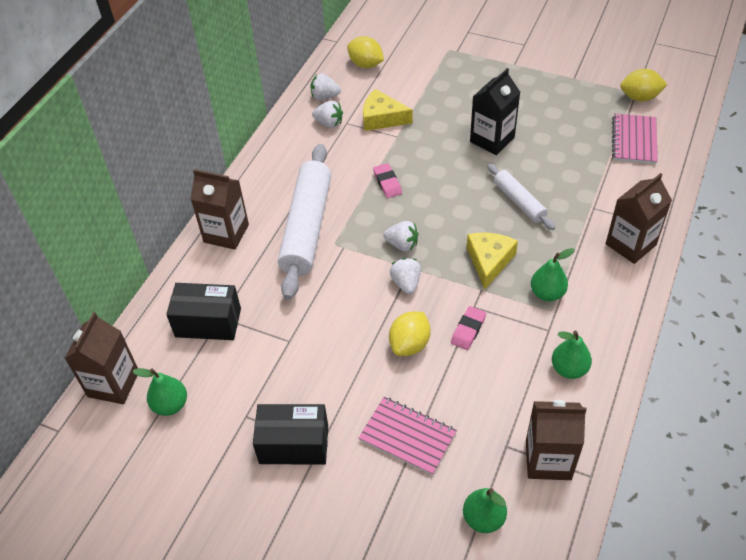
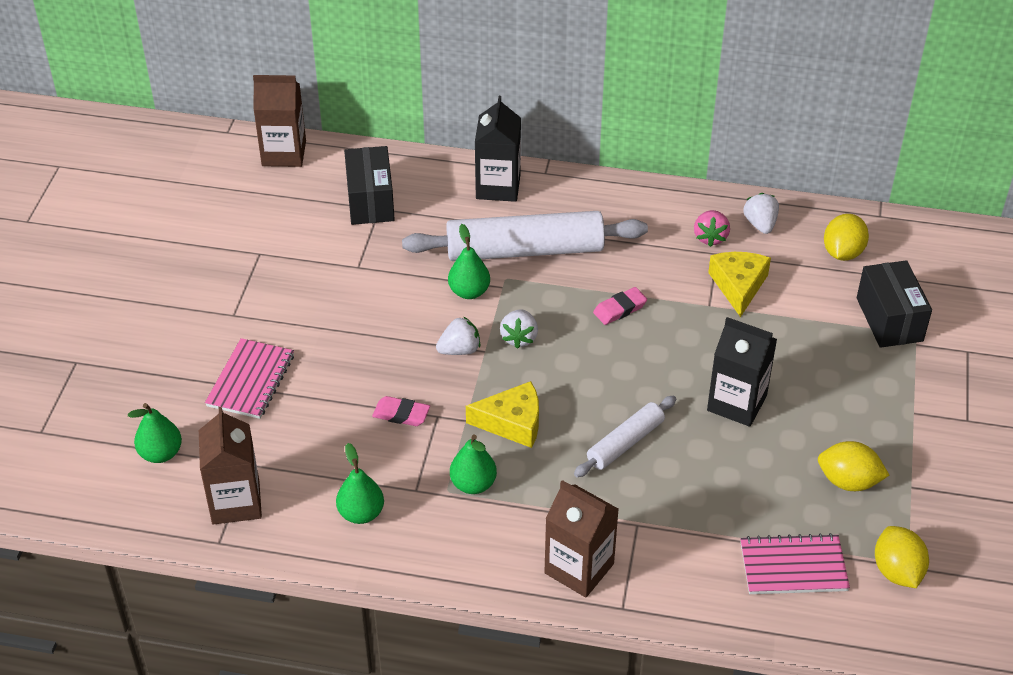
camera: 75 degrees right, 5 degrees down
green pear [132,368,187,416] -> green pear moved to [448,224,490,299]
brown carton [191,169,249,250] -> black carton [475,96,521,202]
black box [253,404,328,465] -> black box moved to [857,260,932,348]
white strawberry [312,100,343,128] -> pink strawberry [694,210,730,247]
yellow lemon [389,312,431,356] -> yellow lemon moved to [818,441,890,491]

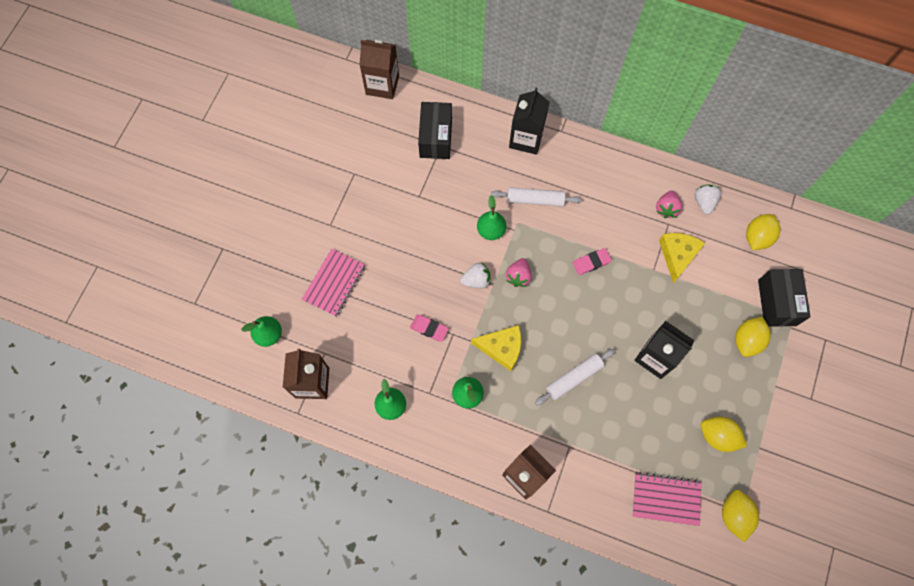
camera: 10 degrees right, 25 degrees up
white rolling pin [402,211,648,261] -> white rolling pin [491,187,582,206], size x0.53
white strawberry [500,309,538,349] -> pink strawberry [506,258,532,287]
none -> yellow lemon [735,316,771,357]

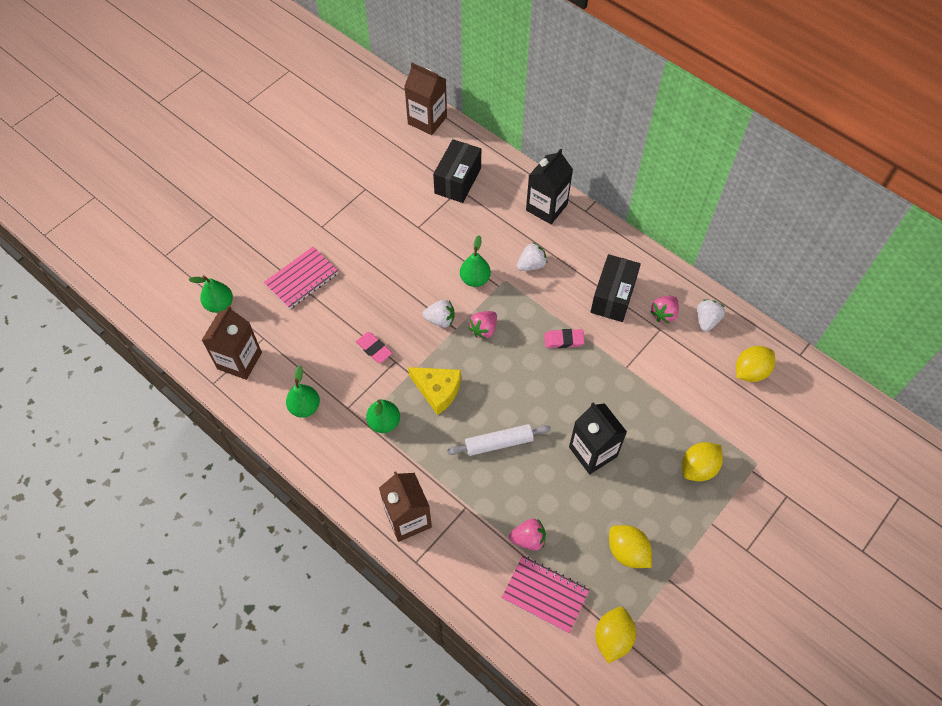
camera: 20 degrees right, 10 degrees down
white rolling pin [491,187,582,206] -> white strawberry [517,243,547,271]
yellow cheese [659,233,705,283] -> none
black box [758,269,811,327] -> black box moved to [591,254,641,322]
none -> pink strawberry [509,518,546,551]

